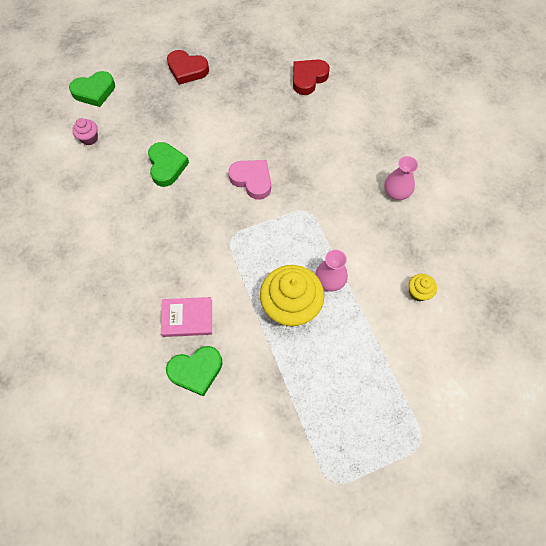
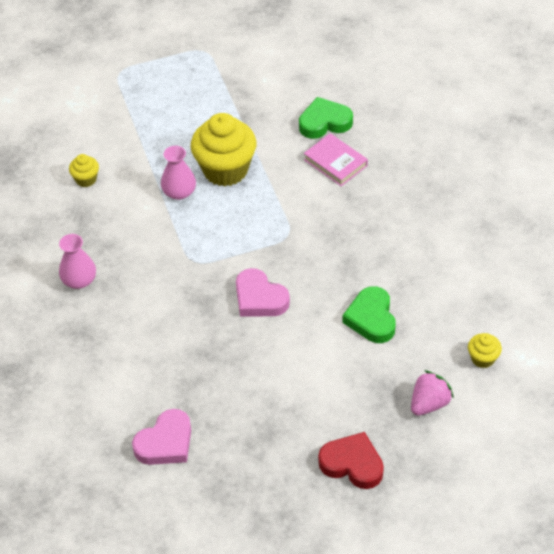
camera: 175 degrees left, 15 degrees down
green heart [69,71,115,107] -> none
pink cupcake [72,118,98,145] -> yellow cupcake [468,333,502,368]
pink book [161,297,212,337] -> pink book turned 45 degrees clockwise [304,133,368,186]
red heart [293,59,330,95] -> pink heart [132,409,191,465]
none -> pink strawberry [411,370,454,416]

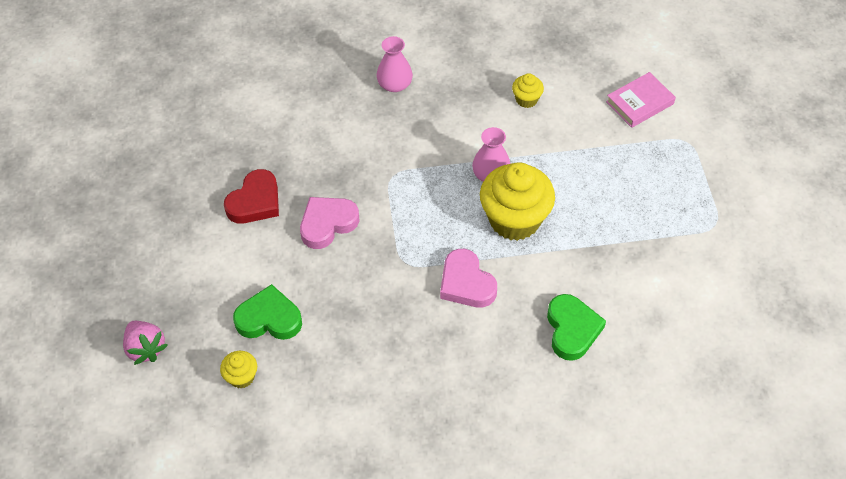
camera: 100 degrees right, 5 degrees up
pink heart [132,409,191,465] -> pink heart moved to [440,249,497,308]
pink book [304,133,368,186] -> pink book moved to [606,72,676,128]
red heart [318,432,384,489] -> red heart moved to [224,169,279,224]
yellow cupcake [468,333,502,368] -> yellow cupcake moved to [220,351,257,388]

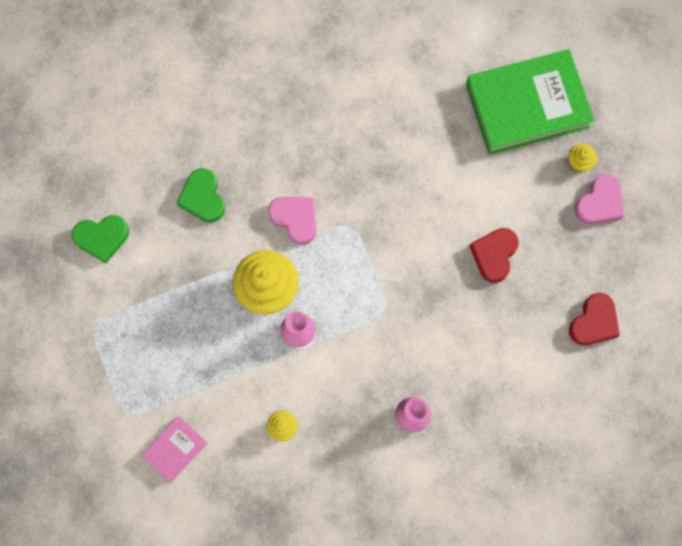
camera: 165 degrees right, 20 degrees up
pink strawberry [123,321,168,365] -> green book [466,49,595,155]
yellow cupcake [220,351,257,388] -> yellow cupcake moved to [568,144,597,172]
green heart [233,284,302,340] -> green heart moved to [72,215,129,263]
pink heart [300,197,359,249] -> pink heart moved to [575,174,624,225]
none -> red heart [569,293,620,345]

